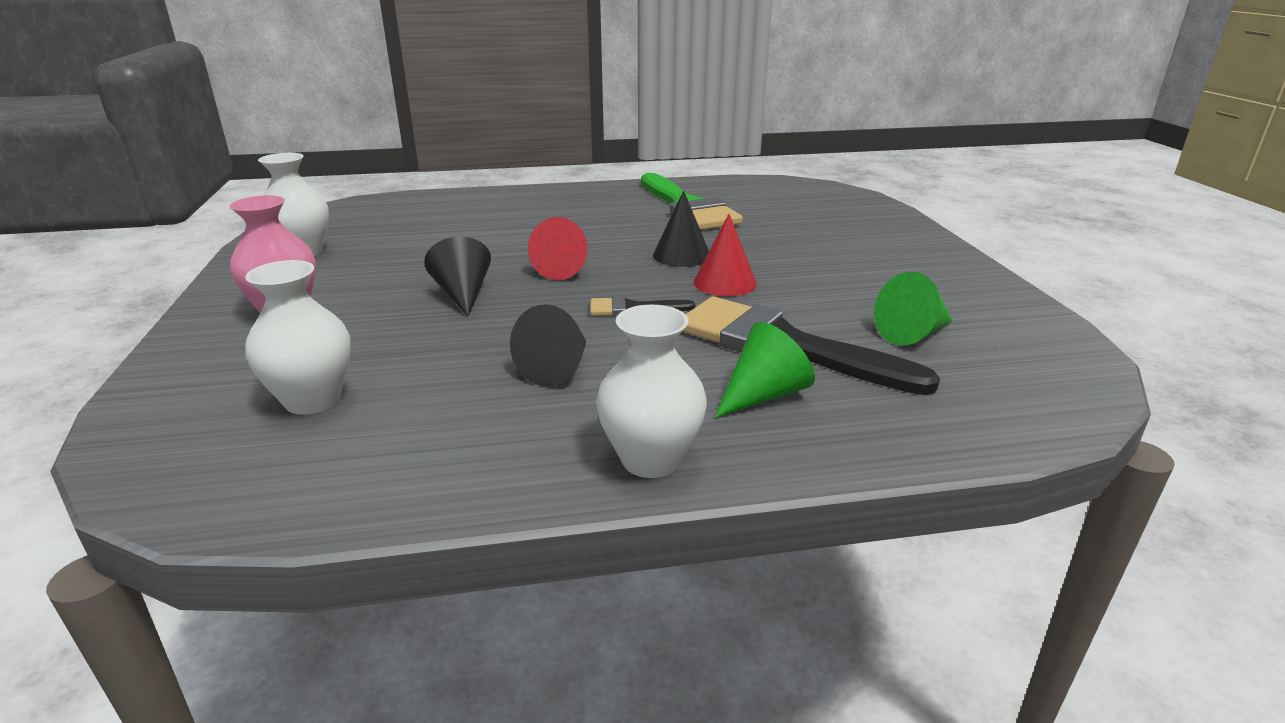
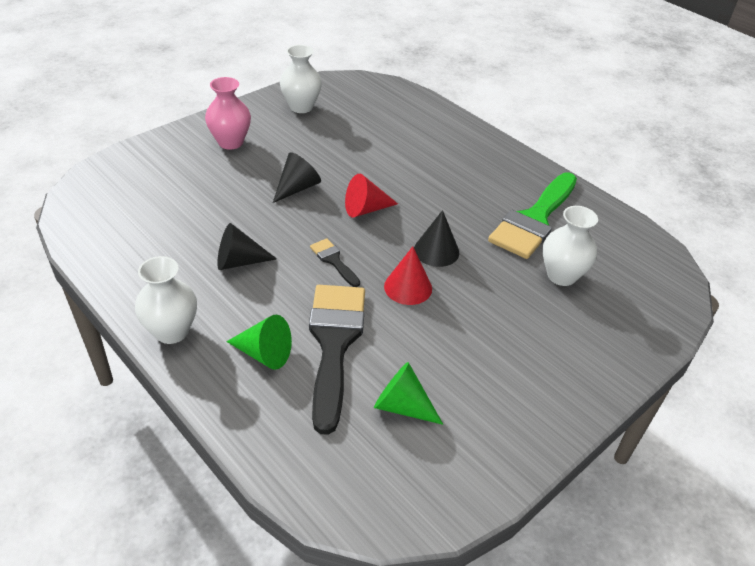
camera: 55 degrees right, 15 degrees up
white vase [245,260,351,415] -> white vase moved to [543,206,598,286]

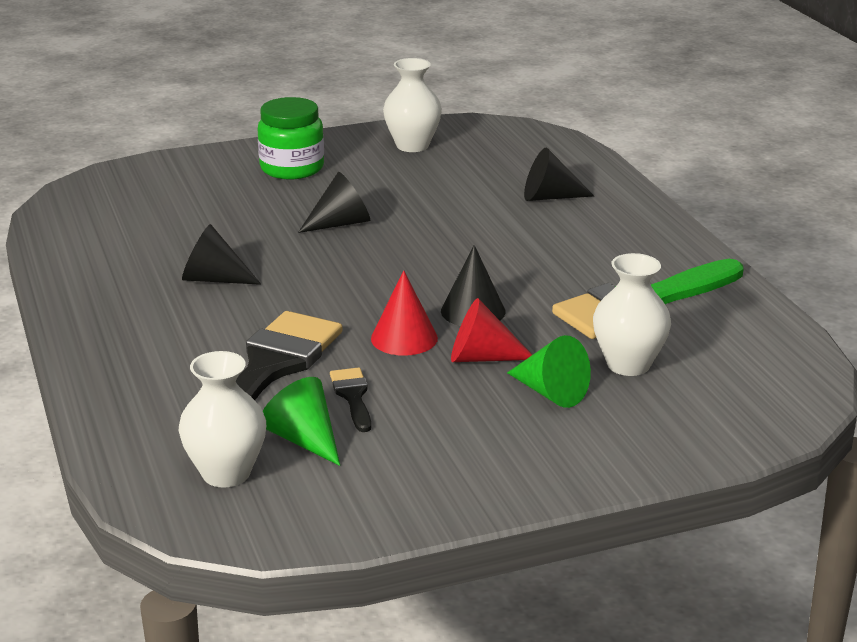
camera: 25 degrees right, 15 degrees down
white vase [135,256,197,344] -> white vase moved to [179,351,266,488]
pink vase [205,77,251,150] -> green jar [258,97,324,179]
green cone [226,314,292,370] -> green cone moved to [507,335,591,408]
black brush [310,238,360,287] -> black brush moved to [330,367,371,432]
red cone [345,174,398,217] -> red cone moved to [451,298,532,362]
none -> black cone [524,148,594,201]

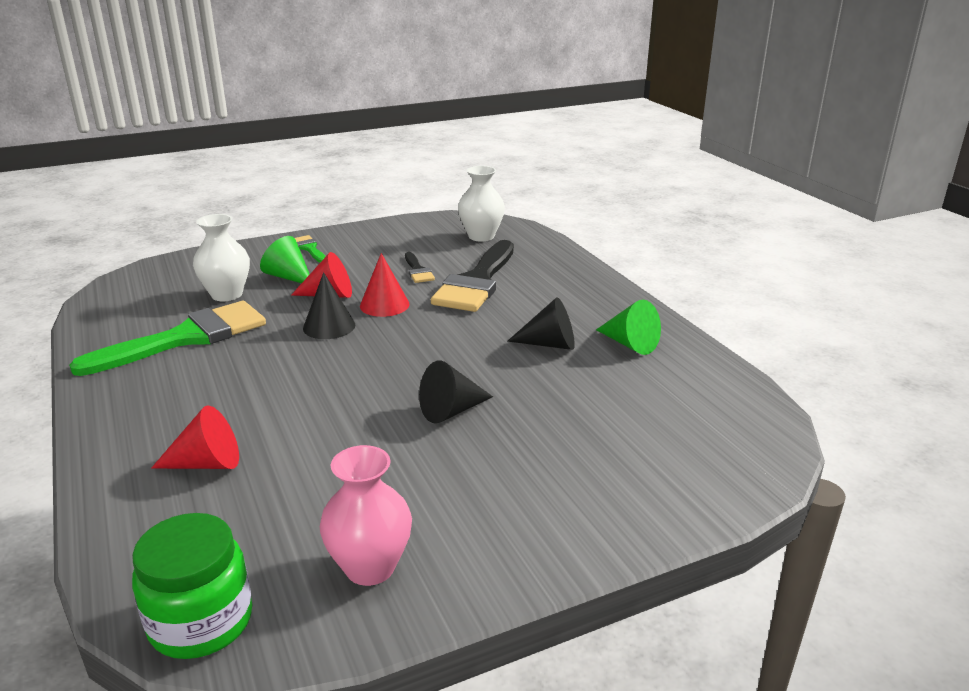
camera: 175 degrees right, 0 degrees up
green jar [258,97,324,179] -> green jar moved to [132,513,252,659]
green cone [263,377,340,466] -> green cone moved to [596,300,661,355]
white vase [383,58,442,152] -> pink vase [320,445,412,586]
black cone [524,148,594,201] -> red cone [151,406,239,469]
none -> green brush [295,235,326,262]

